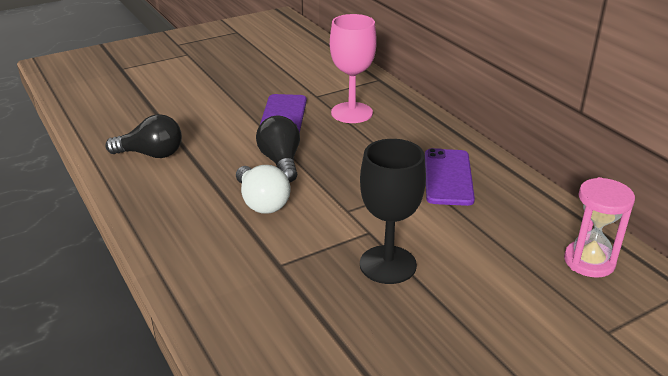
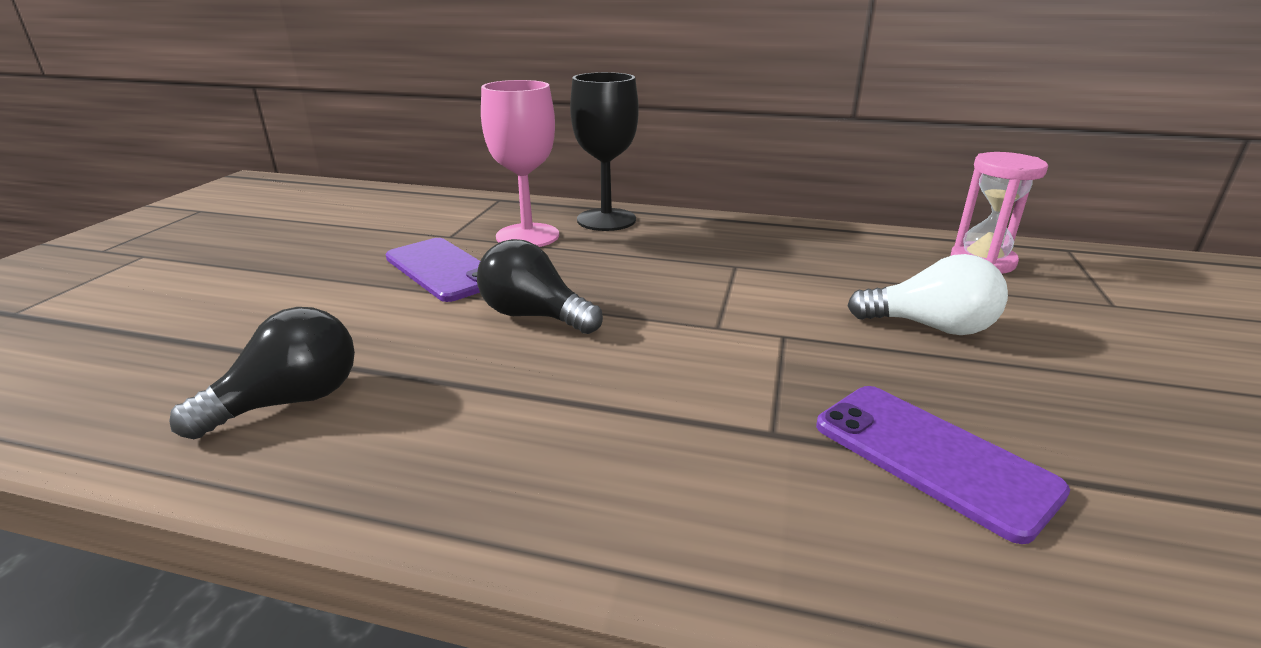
camera: 45 degrees left, 5 degrees down
white light bulb [236,165,291,214] -> white light bulb moved to [847,254,1008,335]
black goblet [360,139,426,284] -> black goblet moved to [570,72,639,231]
purple phone [425,148,475,206] -> purple phone moved to [816,386,1070,544]

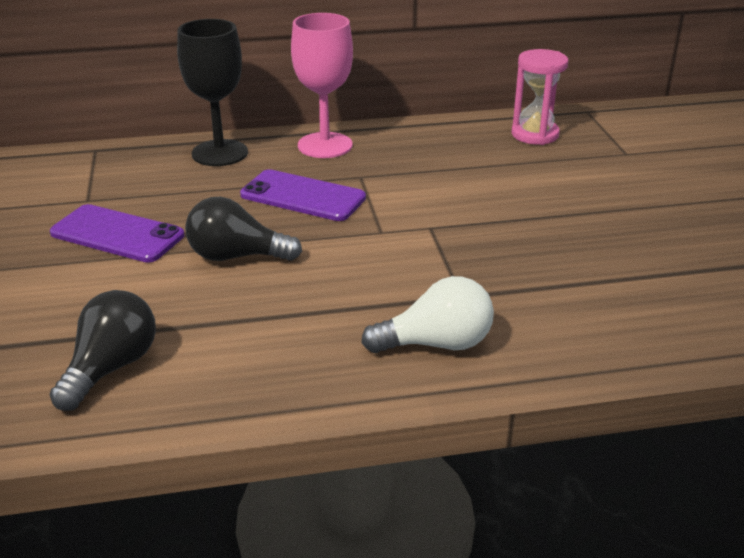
camera: 25 degrees left, 5 degrees up
pink goblet [481,80,559,247] -> pink goblet moved to [291,13,353,158]
purple phone [816,386,1070,544] -> purple phone moved to [240,169,366,221]
white light bulb [847,254,1008,335] -> white light bulb moved to [361,276,494,353]

